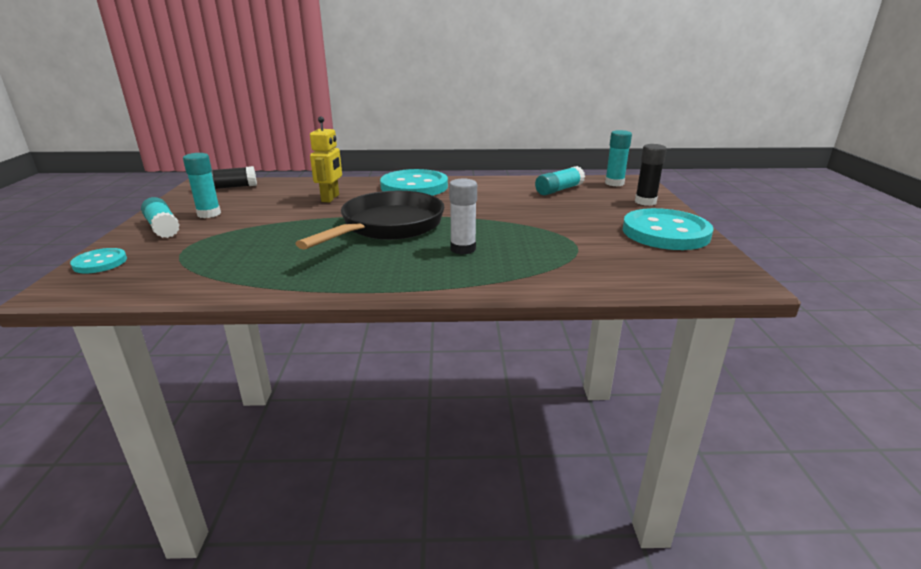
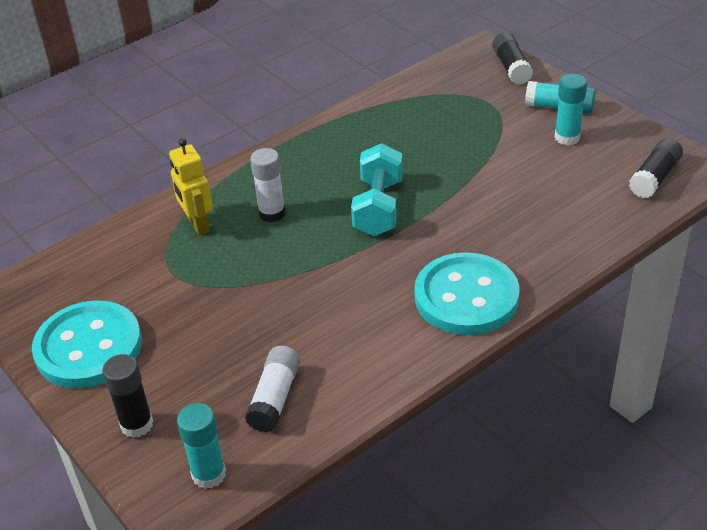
camera: 145 degrees right, 15 degrees up
turquoise button [70,248,127,273] -> black glue stick [492,32,533,85]
black pan [295,191,445,250] -> turquoise dumbbell [351,143,403,236]
yellow robot [310,117,342,203] -> yellow robot moved to [169,138,213,235]
turquoise glue stick [535,166,585,195] -> white glue stick [245,346,300,433]

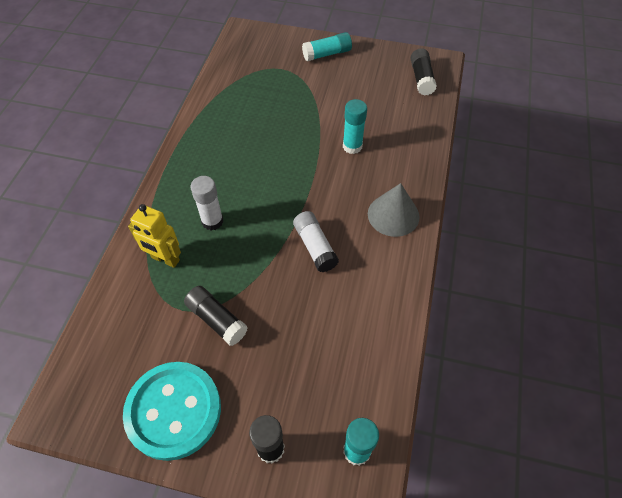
camera: 40 degrees left, 15 degrees up
white glue stick [245,346,300,433] -> white glue stick moved to [293,211,339,272]
turquoise dumbbell [351,143,403,236] -> none
turquoise button [414,252,520,335] -> grey cone [368,183,420,237]
black glue stick [492,32,533,85] -> black glue stick moved to [184,286,248,346]
turquoise glue stick [554,74,587,145] -> turquoise glue stick moved to [343,99,367,154]

